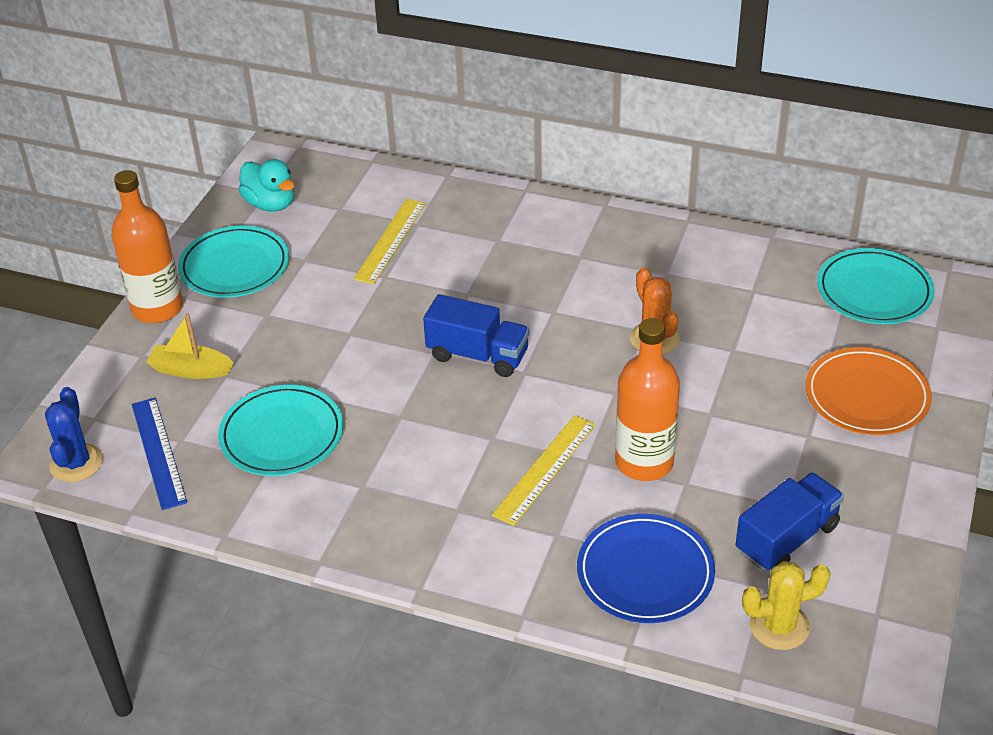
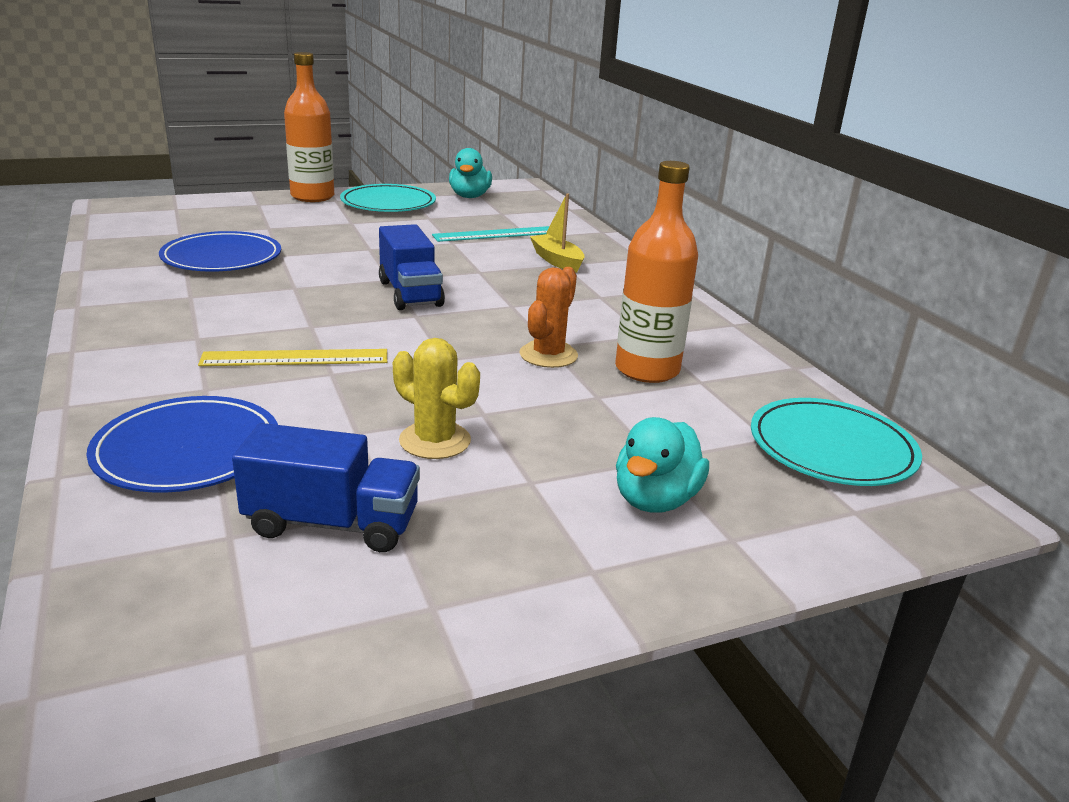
camera: 45 degrees right, 15 degrees down
blue cactus [45,387,103,482] -> none
blue ruler [132,398,187,510] -> none
yellow boat [146,313,234,379] -> yellow boat moved to [530,194,585,273]
turquoise plate [218,385,343,476] -> blue plate [159,231,281,272]
yellow ruler [354,199,426,284] -> turquoise ruler [432,226,549,242]
orange bottle [615,318,680,481] -> orange bottle moved to [615,161,698,383]
yellow cactus [742,561,831,650] -> yellow cactus moved to [393,338,480,459]
orange plate [806,347,932,435] -> turquoise duck [616,417,709,513]

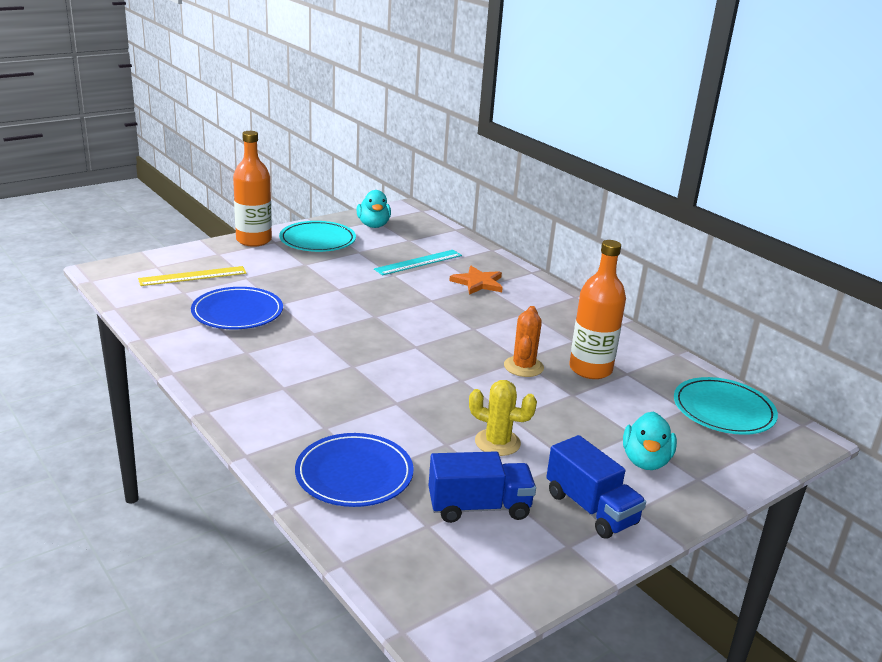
camera: 15 degrees left, 0 degrees up
yellow ruler [198,349,387,366] -> yellow ruler moved to [138,266,247,286]
blue truck [379,224,445,310] -> blue truck moved to [546,435,646,539]
yellow boat [530,194,585,273] -> orange star [449,266,503,295]

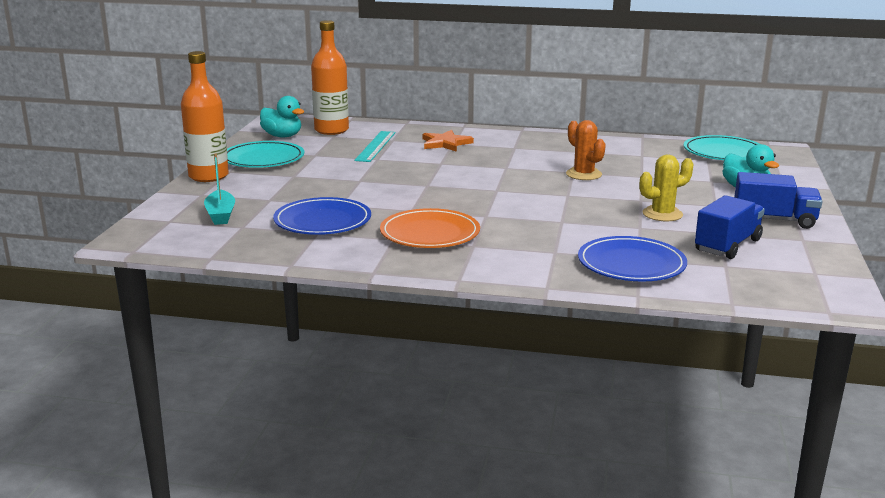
camera: 40 degrees left, 5 degrees down
yellow ruler [138,266,247,286] -> turquoise boat [204,154,235,225]
orange bottle [569,240,626,379] -> orange bottle moved to [311,20,349,135]
none -> orange plate [380,208,480,248]

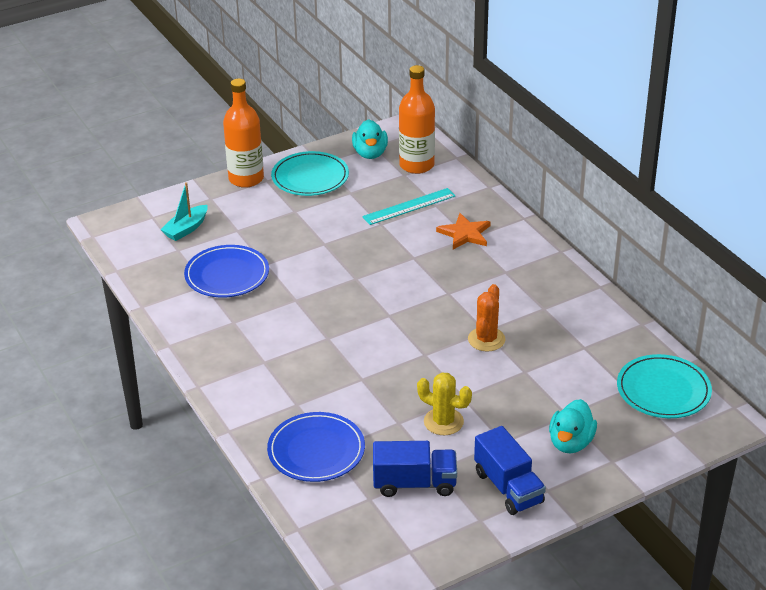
camera: 50 degrees right, 15 degrees up
orange plate [380,208,480,248] -> none

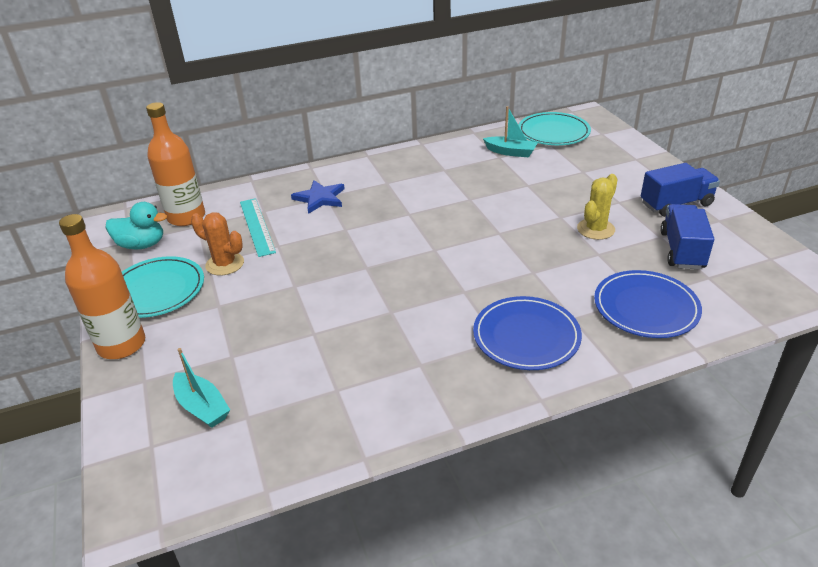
camera: 80 degrees left, 0 degrees up
blue plate [184,245,269,297] -> blue plate moved to [473,296,582,370]
orange star [436,213,491,250] -> blue star [291,180,345,214]
orange cactus [468,284,505,352] -> orange cactus moved to [191,212,244,275]
turquoise duck [549,399,597,454] -> none
none -> turquoise boat [483,106,538,158]

